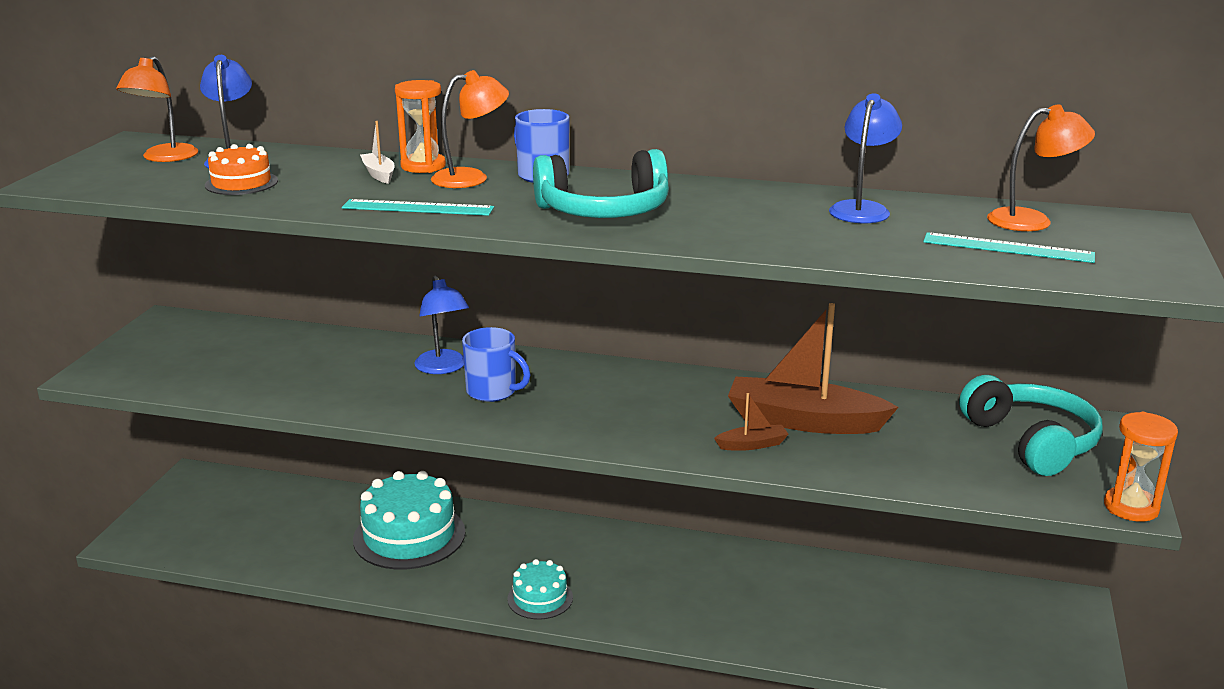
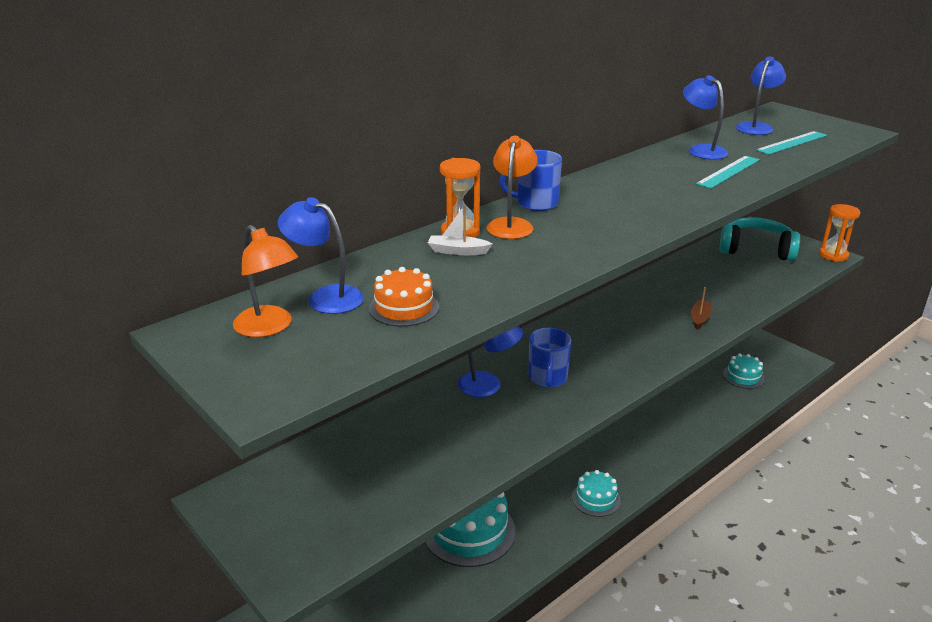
camera: 55 degrees left, 5 degrees up
turquoise ruler [342,199,494,216] -> turquoise ruler moved to [696,156,760,189]
blue mug [462,327,530,402] -> blue mug turned 120 degrees clockwise [528,328,571,388]
turquoise headphones [533,149,669,218] -> none
brown boat [728,303,898,434] -> none
orange lamp [987,105,1095,231] -> blue lamp [736,56,786,135]
none -> turquoise cake [723,354,764,389]

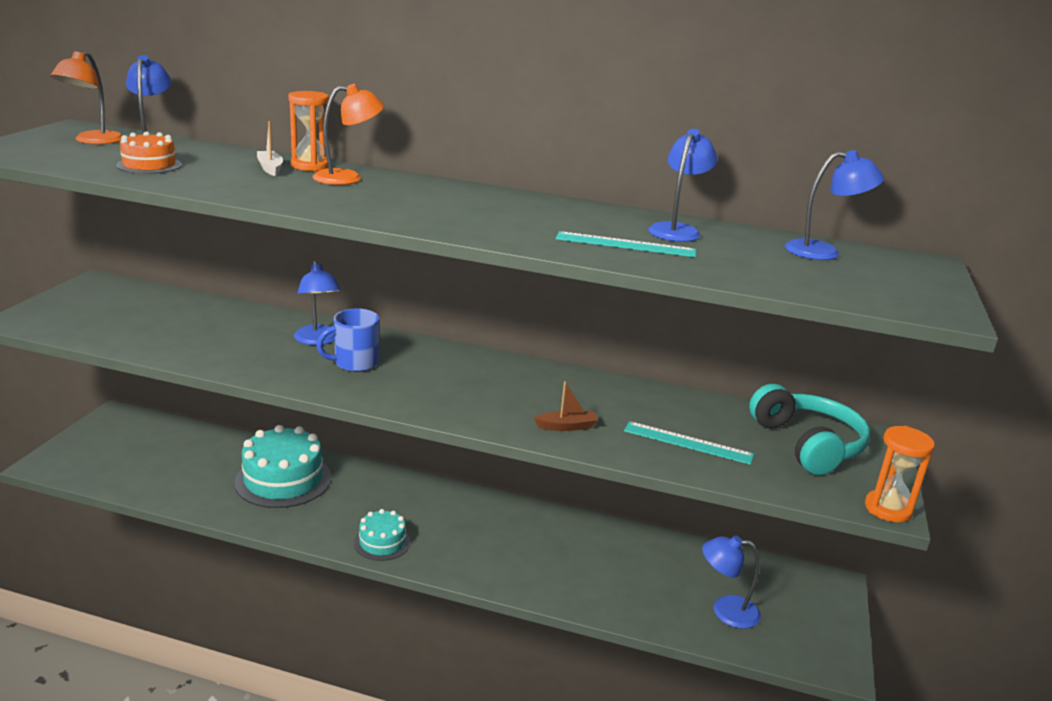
camera: 55 degrees right, 5 degrees down
blue mug [499,150,562,211] -> none
turquoise cake [723,354,764,389] -> blue lamp [702,536,761,629]
turquoise ruler [756,131,827,155] -> turquoise ruler moved to [624,421,754,465]

